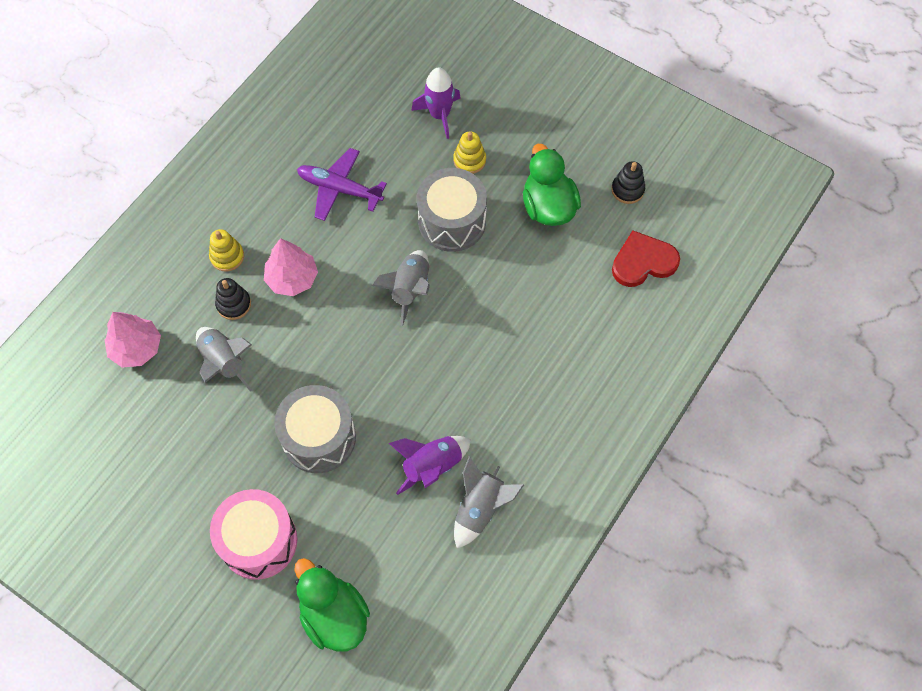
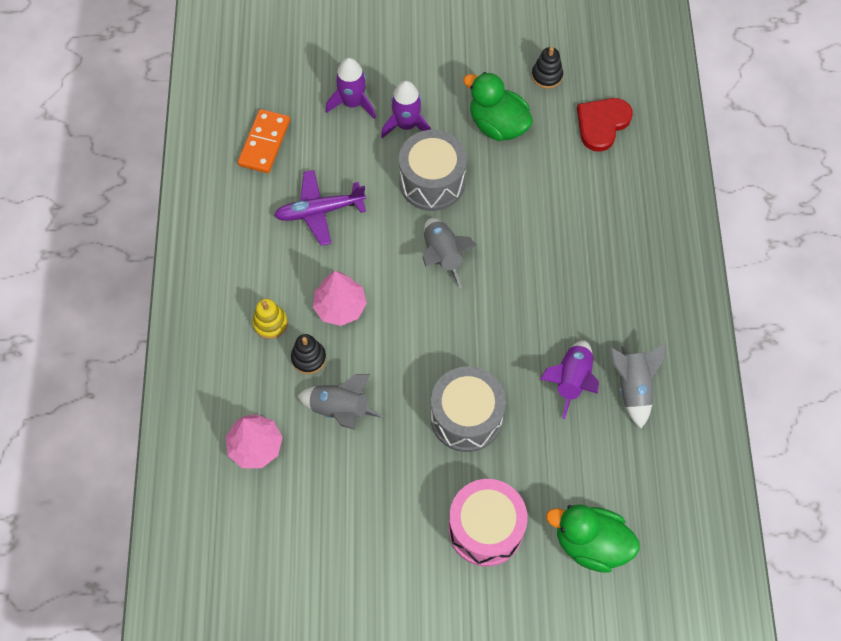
camera: 35 degrees left, 0 degrees up
yellow stacking toy [453,131,486,174] -> purple rocket [381,81,431,138]
none -> orange domino [238,109,290,173]

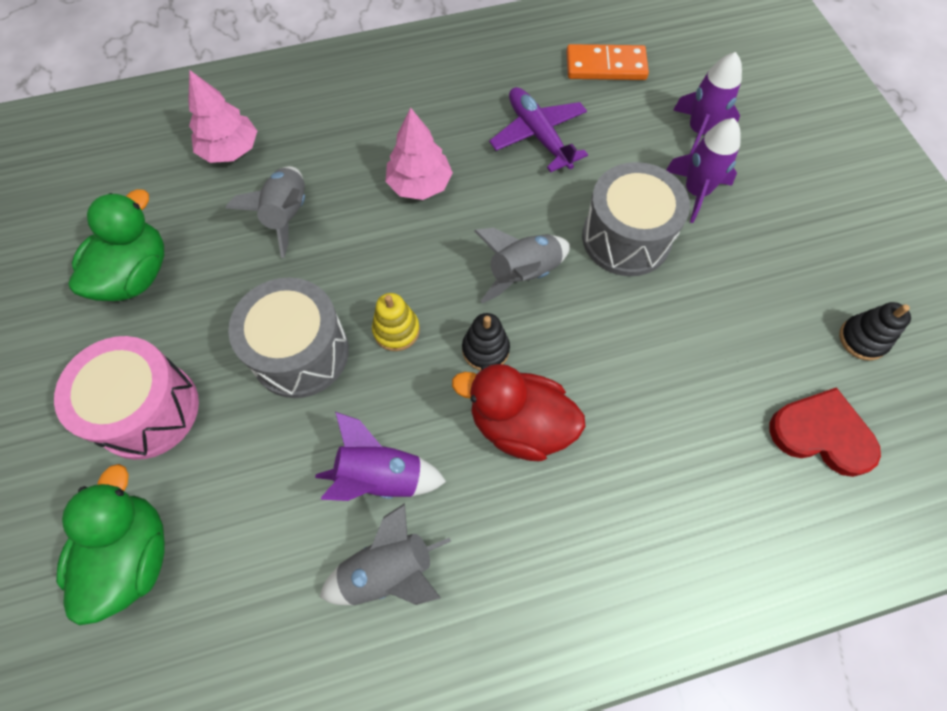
camera: 75 degrees right, 0 degrees up
yellow stacking toy [253,299,288,339] -> yellow stacking toy moved to [372,293,420,351]
black stacking toy [291,334,326,374] -> black stacking toy moved to [462,313,510,371]
green duck [463,72,533,141] -> green duck moved to [68,189,164,301]
none -> red duck [452,364,586,461]

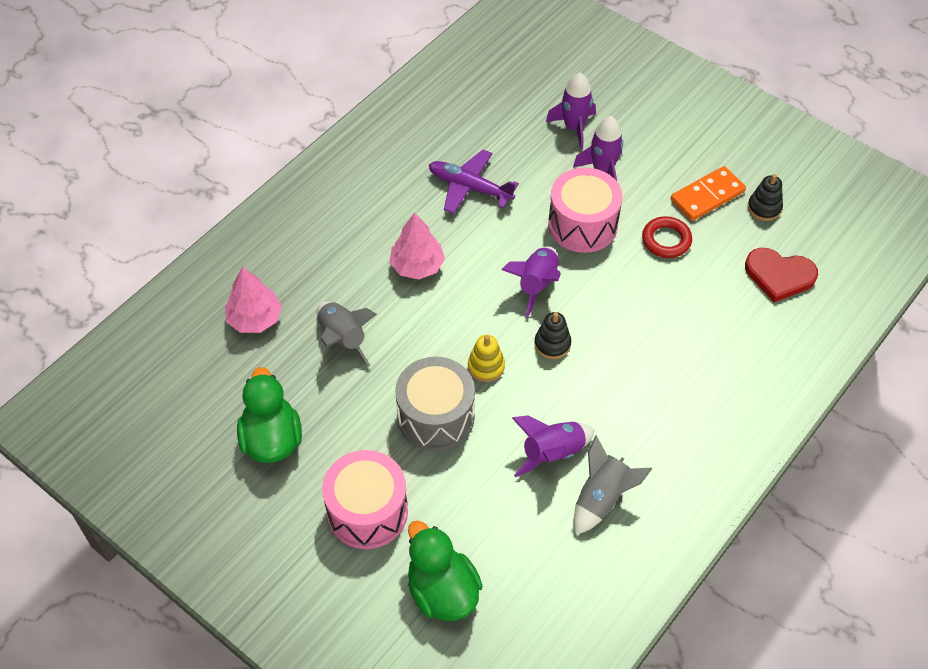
camera: 35 degrees left, 10 degrees down
red duck [452,364,586,461] -> none
grey rocket [474,228,570,303] -> purple rocket [501,246,561,317]
orange domino [566,44,649,80] -> orange domino moved to [671,166,746,221]
grey drum [582,162,690,276] -> pink drum [548,167,623,253]
red heart [769,387,881,477] -> red heart turned 150 degrees counterclockwise [745,248,818,302]
none -> red ring [642,216,692,258]

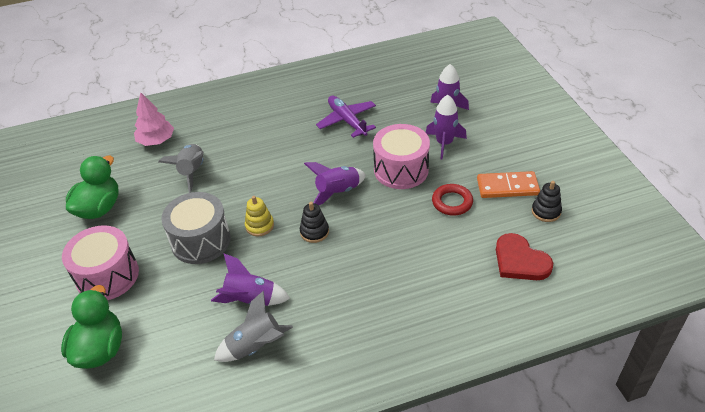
camera: 35 degrees right, 10 degrees down
pink tree [389,213,445,280] -> none

